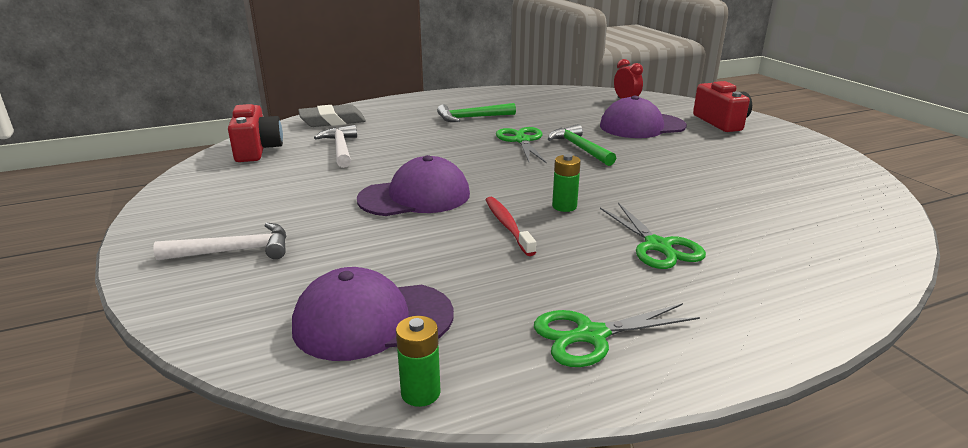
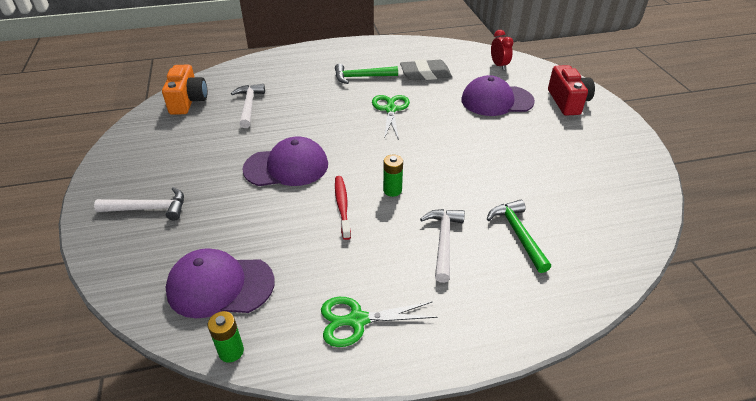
camera: 10 degrees right, 15 degrees up
red camera [228,104,283,162] -> orange camera [162,65,207,115]
grey eraser [298,104,366,127] -> grey eraser moved to [400,59,452,80]
green hammer [548,124,616,166] -> green hammer moved to [487,200,551,273]
green scissors [600,203,706,269] -> white hammer [420,209,465,283]

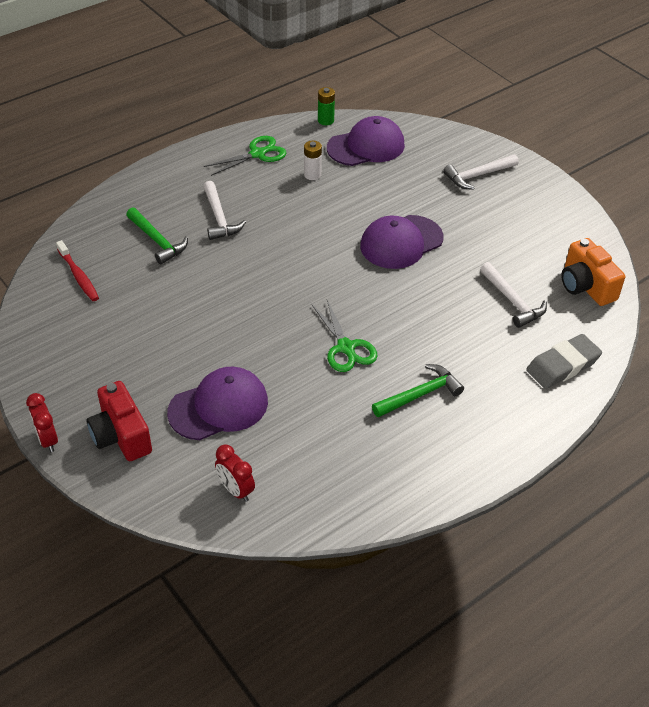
camera: 155 degrees right, 5 degrees up
red toothbrush [335,176,351,240] -> red toothbrush moved to [56,240,99,301]
green battery [383,155,403,197] -> none
grey eraser [400,59,452,80] -> grey eraser moved to [526,334,602,389]
none -> red clock [26,393,58,452]
none -> white battery [304,141,322,180]

